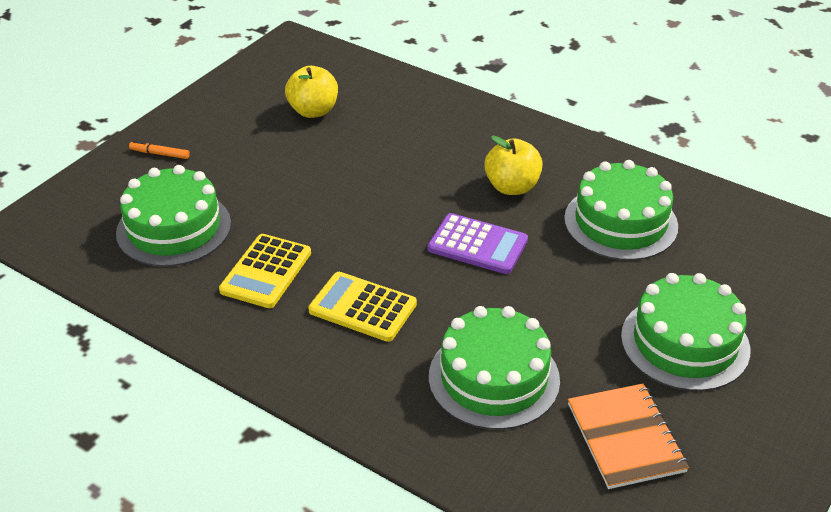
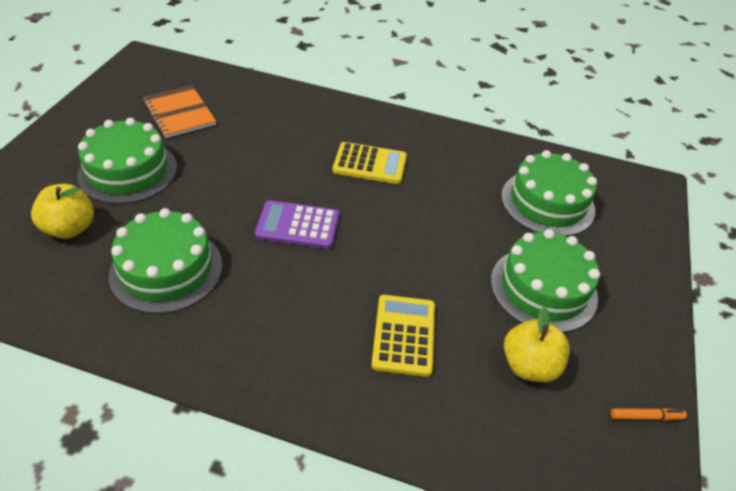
camera: 160 degrees right, 5 degrees up
orange marker [129,141,190,159] -> orange marker moved to [611,408,687,421]
yellow calculator [219,234,311,308] -> yellow calculator moved to [371,295,435,377]
green cake [429,306,560,430] -> green cake moved to [491,229,600,333]
yellow apple [484,135,543,195] -> yellow apple moved to [31,184,94,239]

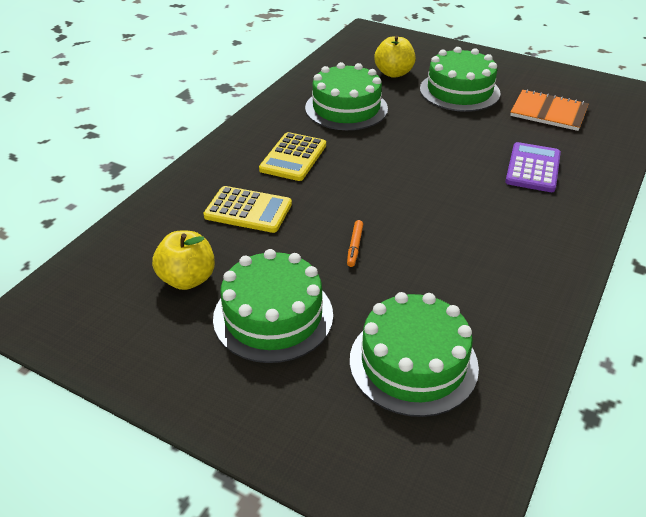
camera: 105 degrees right, 5 degrees down
orange notebook [143,85,216,138] -> orange notebook turned 45 degrees clockwise [510,89,589,131]
purple calculator [255,200,339,249] -> purple calculator moved to [505,142,561,192]
yellow calculator [333,142,407,184] -> yellow calculator moved to [259,132,326,181]
orange marker [611,408,687,421] -> orange marker moved to [347,220,363,267]

